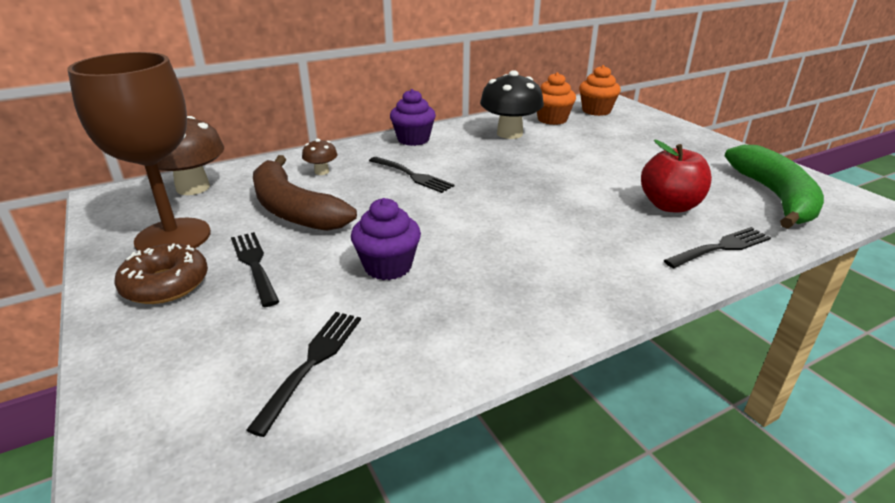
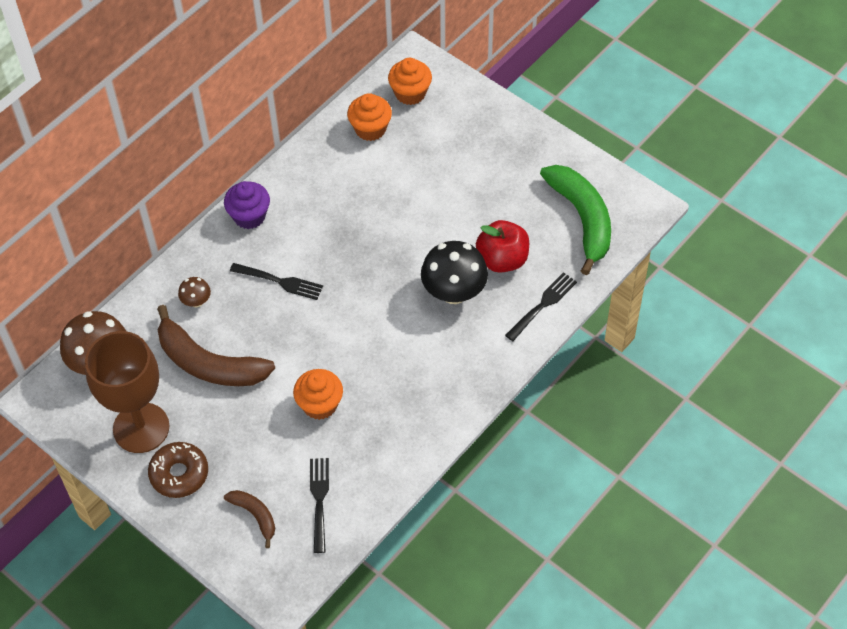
camera: 20 degrees left, 25 degrees up
black fork [231,232,279,307] -> none
purple cupcake [351,198,421,280] -> orange cupcake [293,369,343,420]
black mushroom [480,70,544,139] -> black mushroom moved to [421,241,488,304]
none -> brown banana [224,490,275,548]

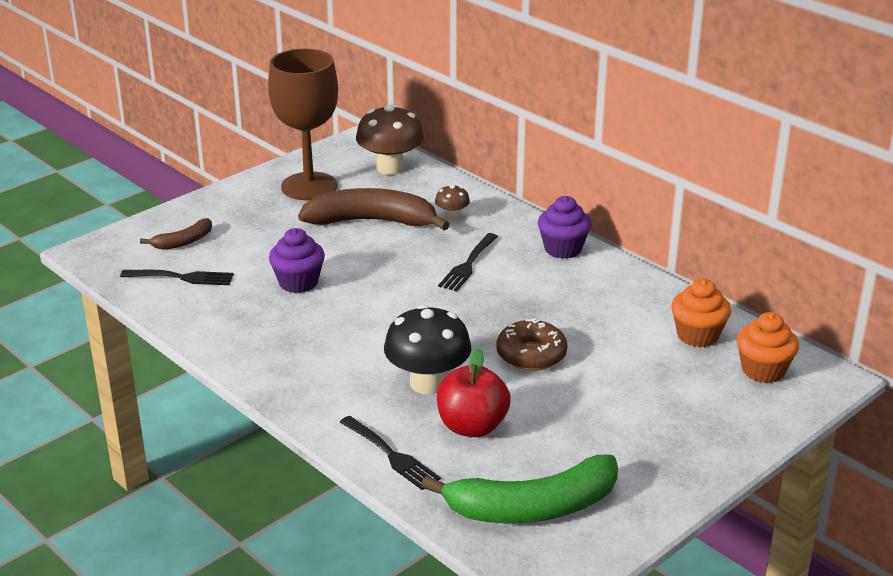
camera: 95 degrees right, 25 degrees down
brown donut [148,442,208,498] -> brown donut moved to [496,318,567,371]
brown banana [157,305,275,386] -> brown banana turned 60 degrees clockwise [298,188,450,231]
orange cupcake [293,369,343,420] -> purple cupcake [269,228,325,293]

